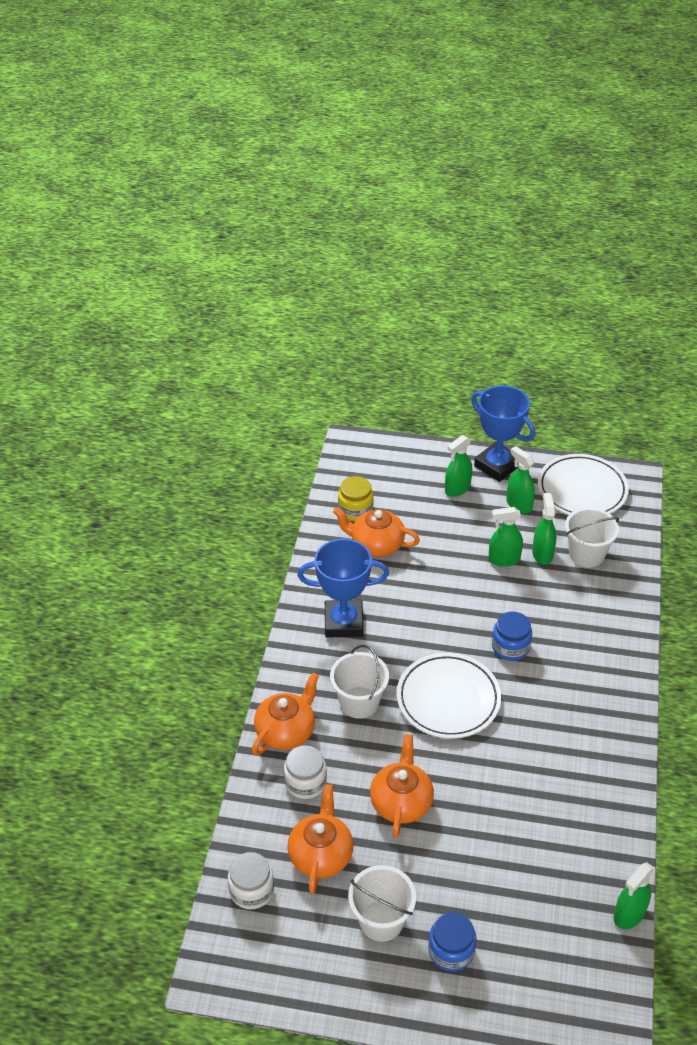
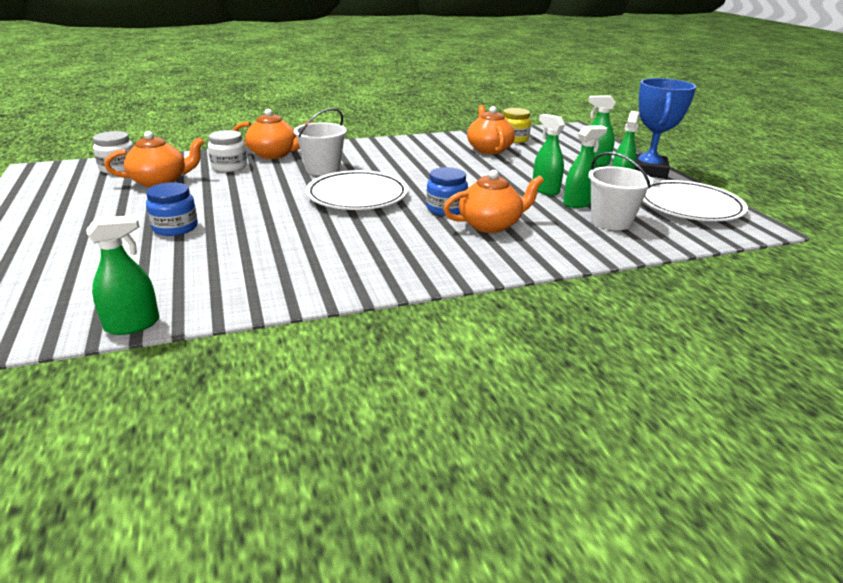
camera: 60 degrees right, 15 degrees down
blue trophy [298,539,389,637] -> none
white bucket [348,865,416,942] -> none
orange teapot [370,734,434,838] -> orange teapot moved to [443,170,544,233]
blue jar [428,912,476,972] -> blue jar moved to [146,182,198,236]
green spray bottle [613,862,655,929] -> green spray bottle turned 135 degrees clockwise [86,215,159,335]

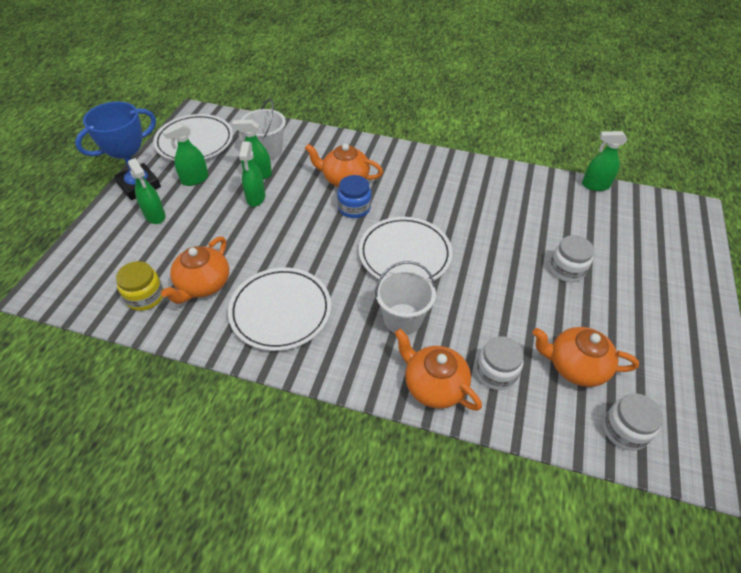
camera: 145 degrees left, 20 degrees up
blue jar [146,182,198,236] -> white jar [550,235,594,282]
none -> white plate [228,268,331,351]

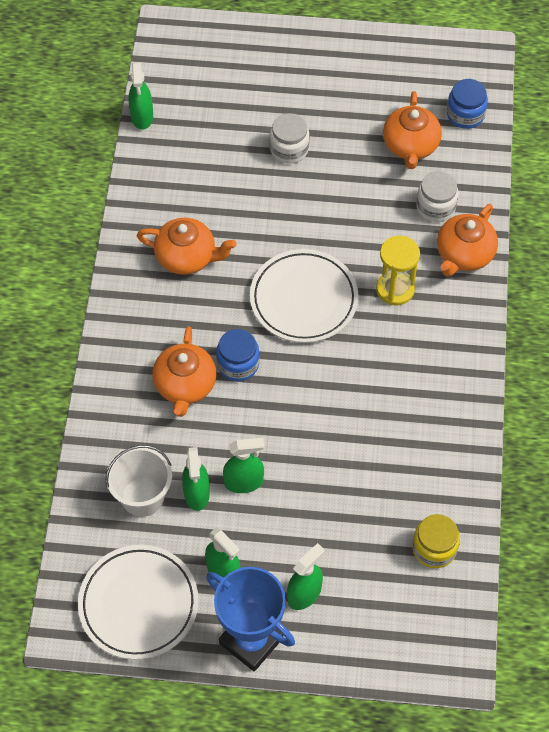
camera: 100 degrees left, 10 degrees up
orange teapot [161,237,229,304] -> orange teapot moved to [137,218,237,275]
white plate [228,268,331,351] -> none
white bucket [375,261,436,335] -> yellow hourglass [376,236,420,305]
white jar [603,393,663,451] -> blue jar [447,79,488,129]

